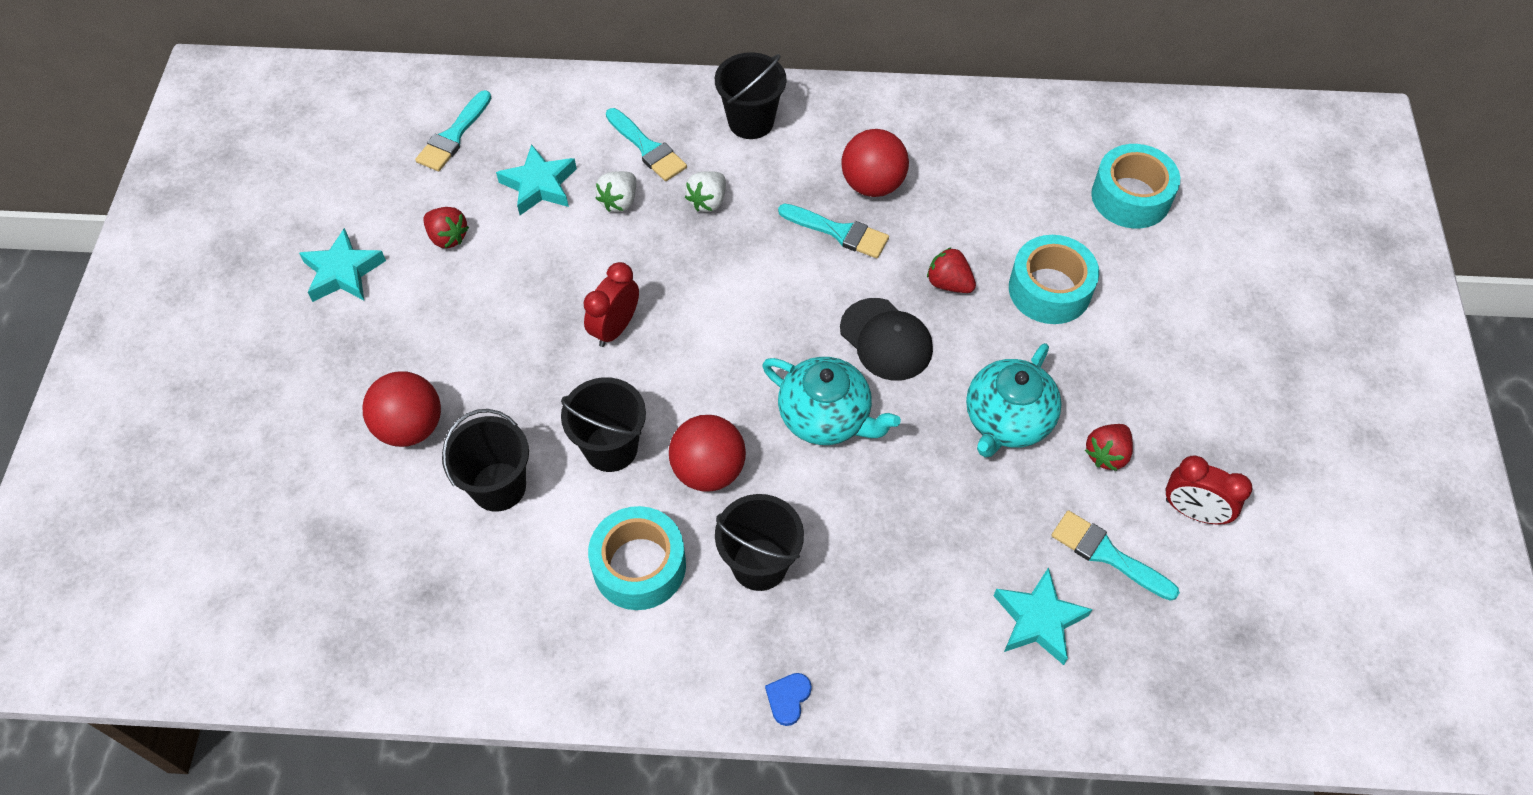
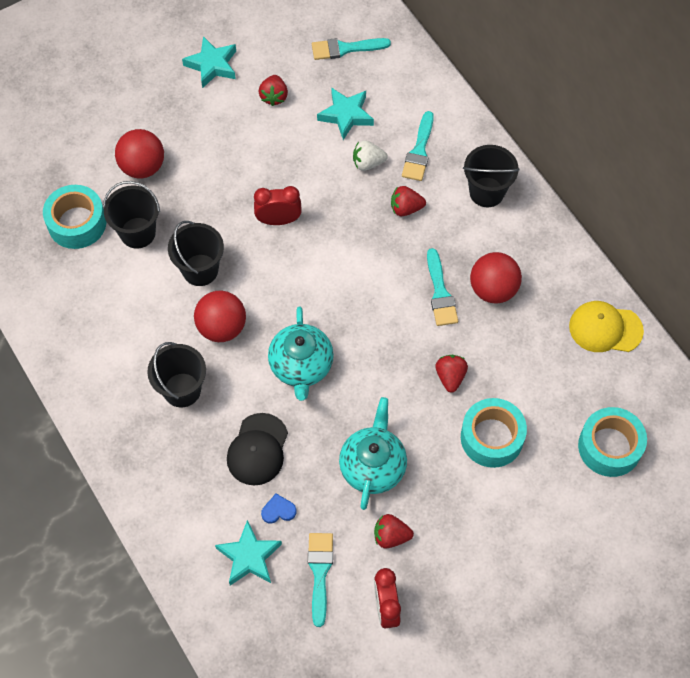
camera: 55 degrees right, 5 degrees up
turquoise tape [588,506,686,610] -> turquoise tape moved to [43,185,106,249]
white strawberry [685,171,726,212] -> red strawberry [391,186,426,216]
blue heart [765,673,812,726] -> blue heart moved to [261,494,297,524]
black cap [840,298,933,381] -> black cap moved to [227,413,288,485]
turquoise teapot [966,343,1062,458] -> turquoise teapot turned 105 degrees clockwise [339,397,407,510]
none -> yellow cap [569,301,644,352]

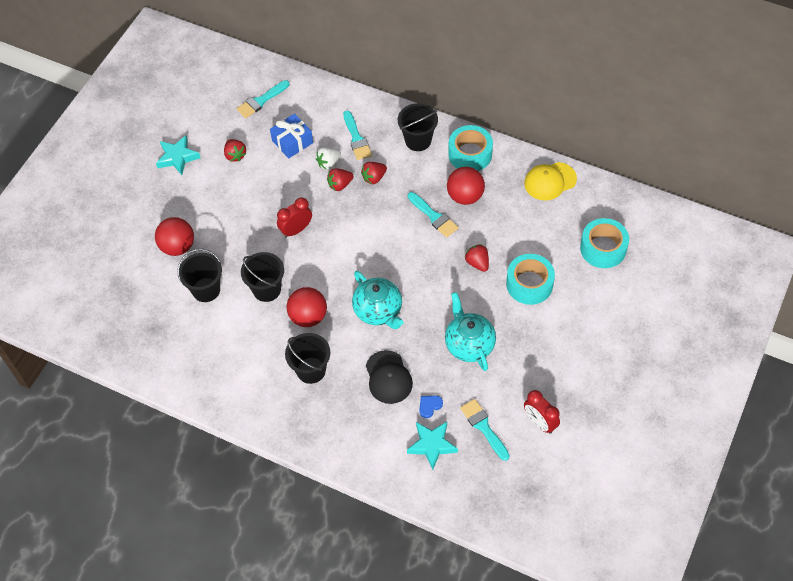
camera: 30 degrees left, 5 degrees down
turquoise tape [43,185,106,249] -> turquoise tape moved to [448,125,493,171]
turquoise star [317,87,374,140] -> blue gift [270,114,313,158]
red strawberry [374,514,414,548] -> red strawberry moved to [327,168,353,191]

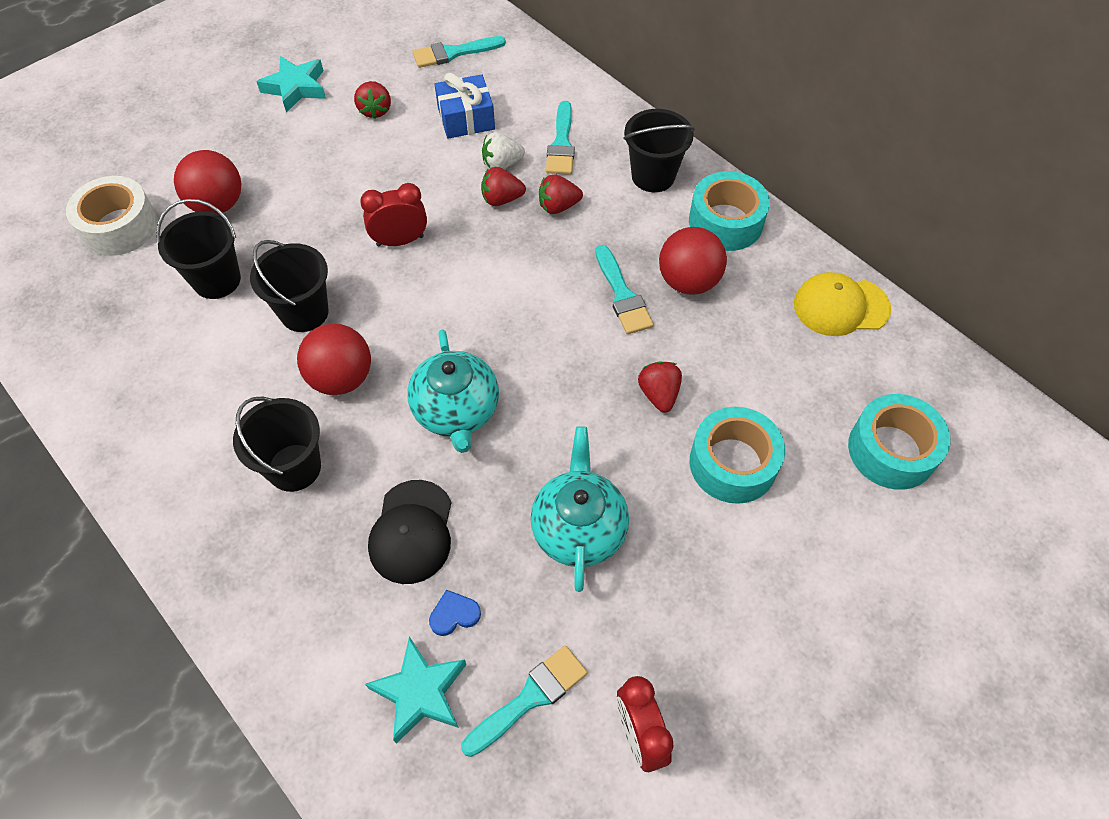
camera: 20 degrees right, 0 degrees up
turquoise brush [460,399,510,461] -> turquoise brush turned 60 degrees clockwise [461,645,588,757]
none -> white tape [66,176,158,256]

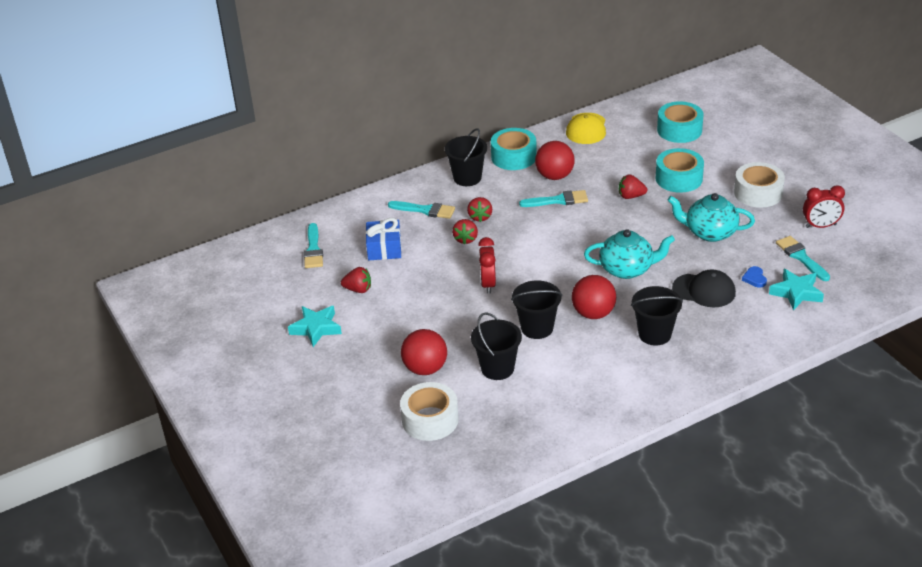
camera: 75 degrees left, 20 degrees down
white strawberry [482,132,525,169] -> none
none -> white tape [734,162,785,208]

